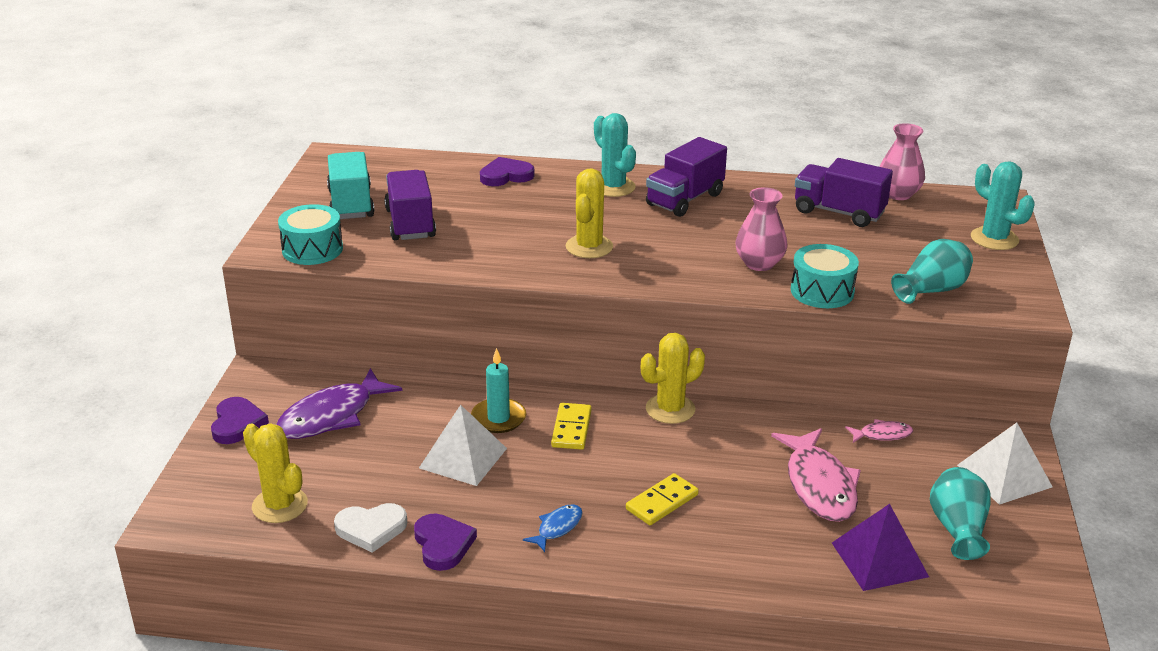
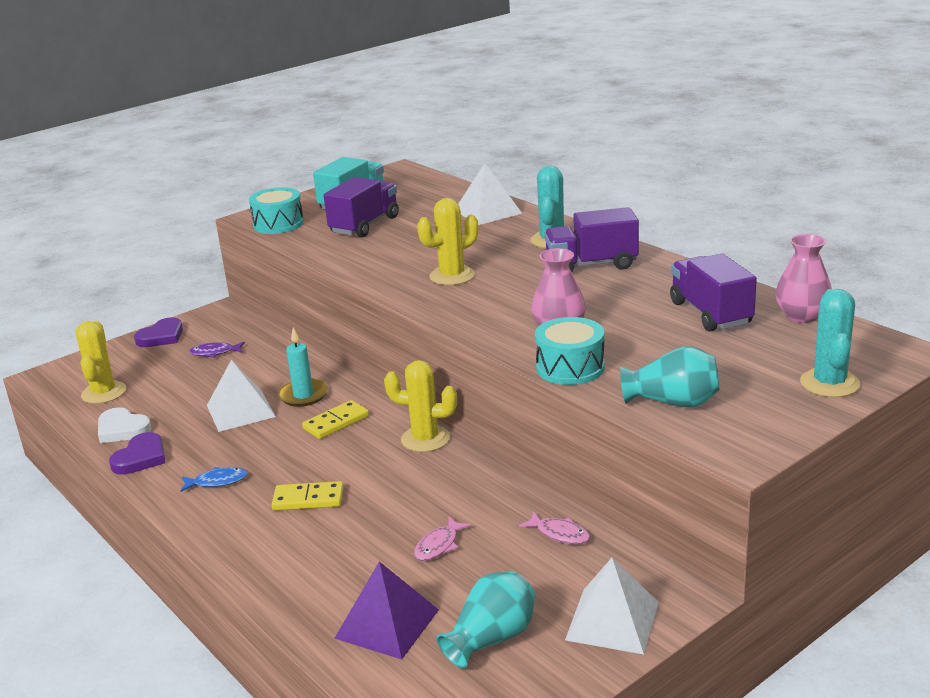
camera: 45 degrees right, 5 degrees down
purple fish [276,368,402,439] -> purple fish [189,342,245,358], size x0.49
purple heart [480,157,535,186] -> white pyramid [458,163,522,225]
pink fish [771,428,861,522] -> pink fish [414,517,471,561], size x0.49

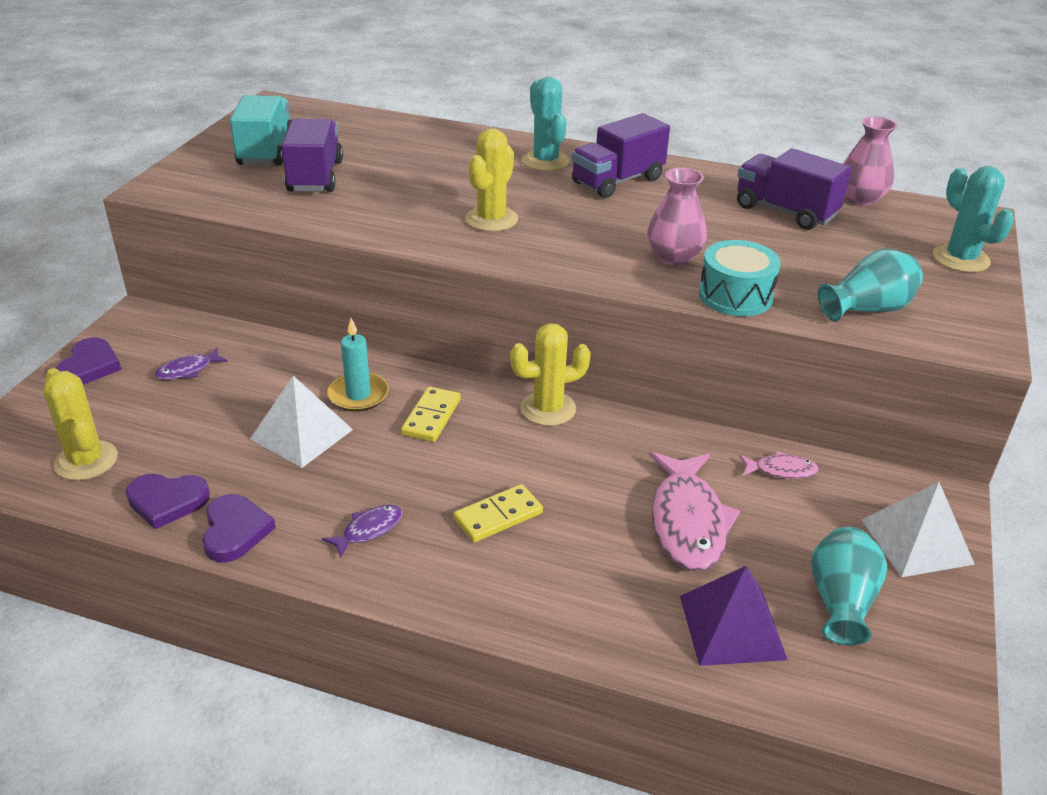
camera: 35 degrees left, 10 degrees up
white heart [98,407,152,443] -> purple heart [126,474,210,529]
blue fish [181,467,248,492] -> purple fish [322,505,402,558]
turquoise drum [249,187,304,234] -> none
pink fish [414,517,471,561] -> pink fish [649,452,740,572], size x2.06
white pyramid [458,163,522,225] -> none

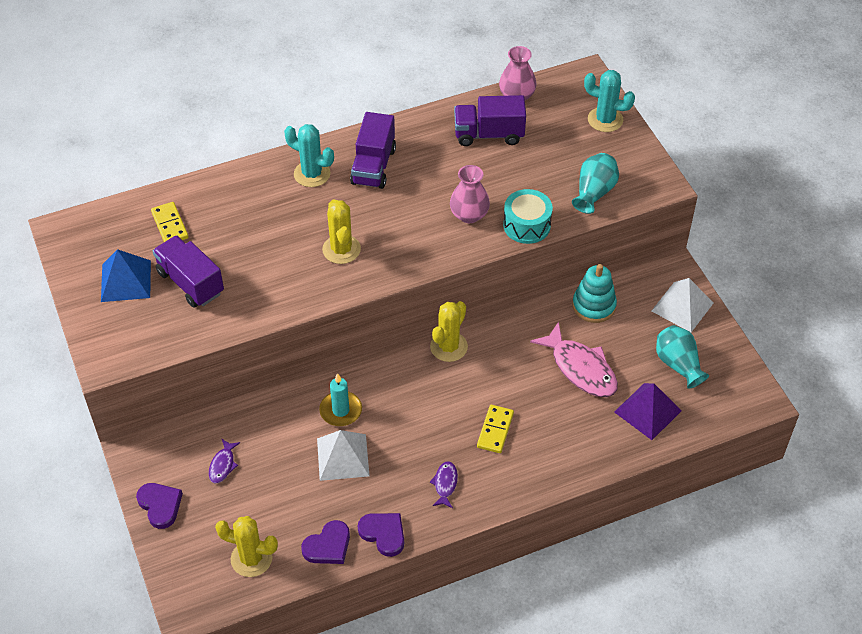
camera: 40 degrees left, 15 degrees up
turquoise truck [230,95,291,166] -> blue pyramid [101,249,151,302]
yellow domino [401,387,461,442] -> yellow domino moved to [151,202,189,242]
pink fish [739,451,819,479] -> turquoise stacking toy [572,264,617,323]

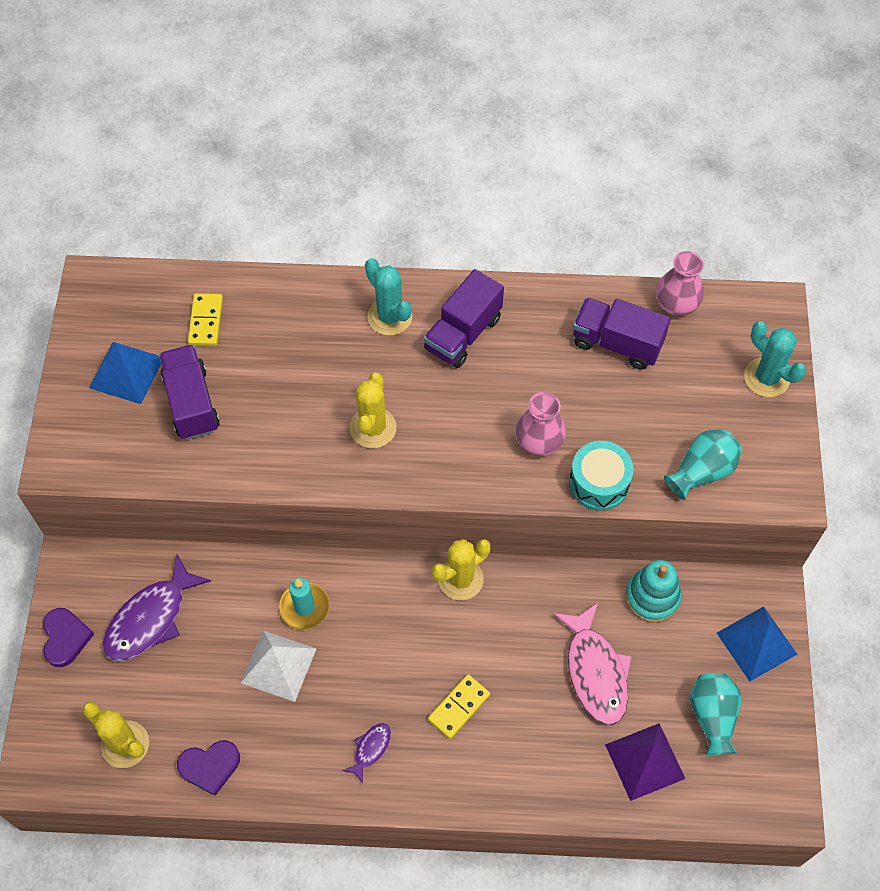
camera: 25 degrees right, 10 degrees up
purple fish [209,439,240,483] -> purple fish [103,555,211,661], size x2.06
purple heart [358,513,404,557] -> none
white pyramid [652,278,713,332] -> blue pyramid [717,606,797,682]

